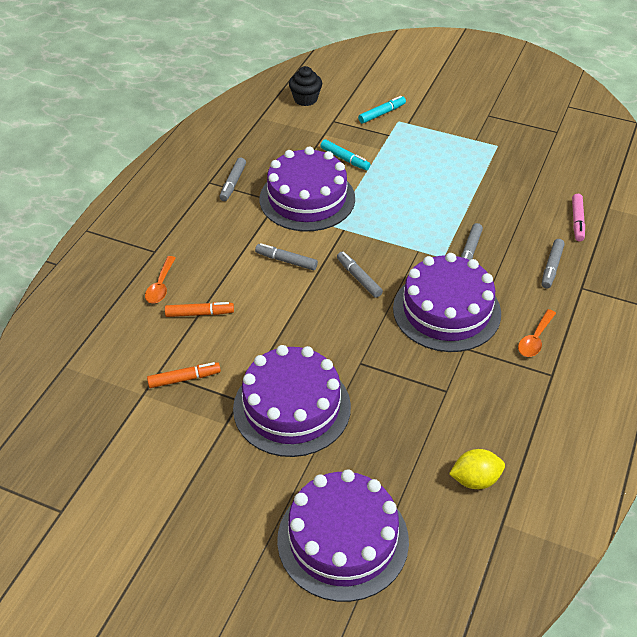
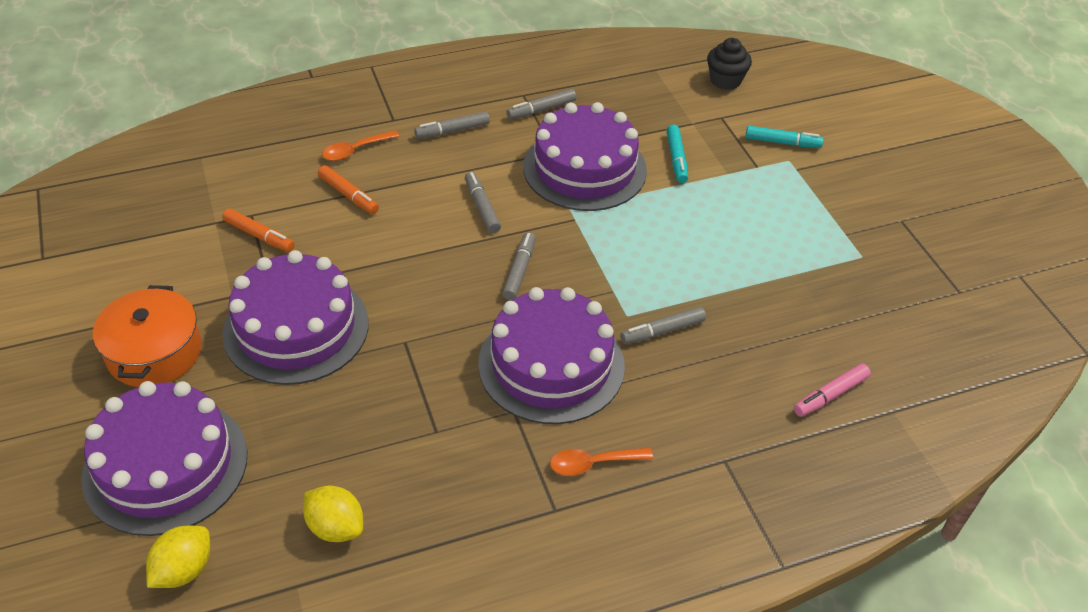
camera: 45 degrees right, 0 degrees up
grey marker [542,239,565,289] -> grey marker moved to [414,111,490,139]
none -> orange pot [93,285,201,387]
none -> yellow lemon [146,526,210,588]

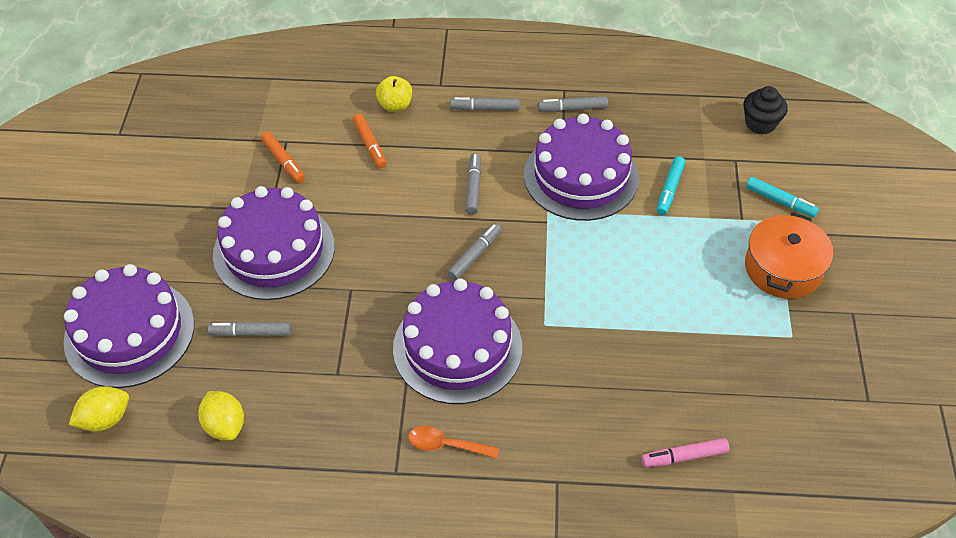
camera: 25 degrees right, 5 degrees up
orange pot [93,285,201,387] -> orange pot moved to [745,212,833,299]
orange spoon [322,130,399,161] -> yellow apple [376,76,412,112]
grey marker [620,307,706,344] -> grey marker moved to [208,321,291,337]

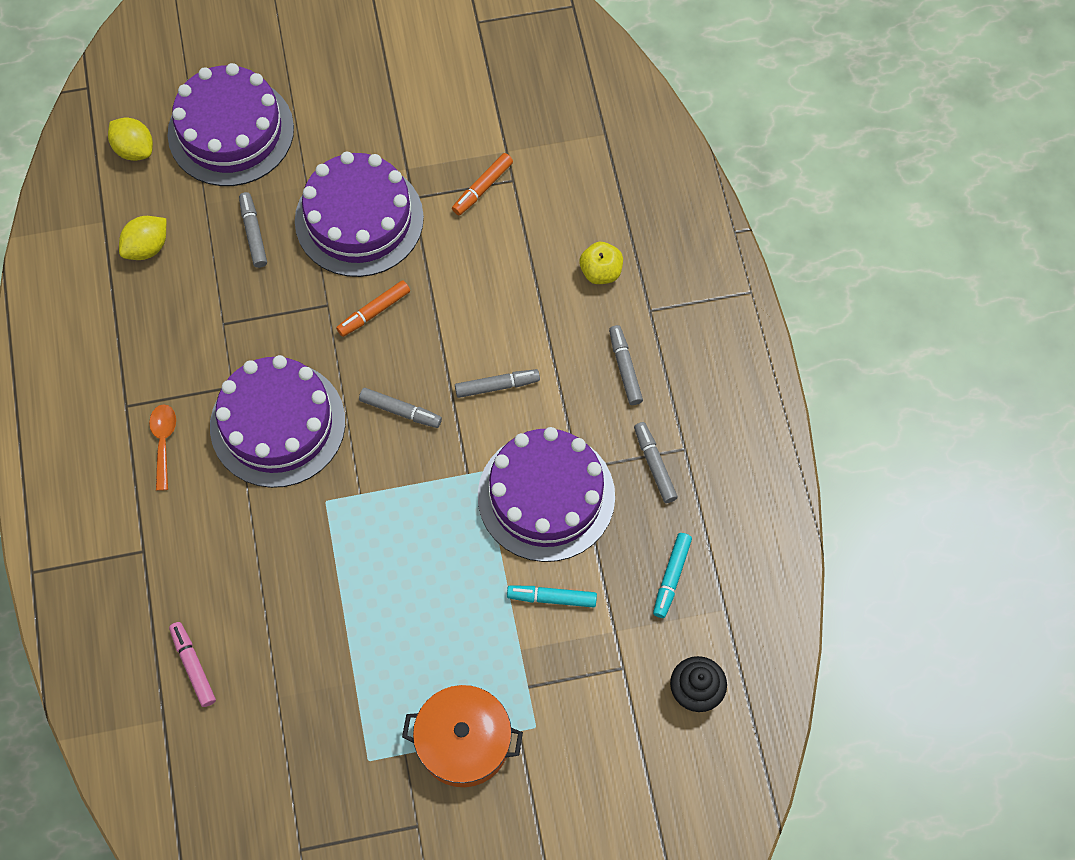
camera: 75 degrees right, 15 degrees up
orange marker [353,114,387,168] -> orange marker moved to [336,280,410,337]
turquoise marker [746,177,819,218] -> turquoise marker moved to [653,533,692,618]

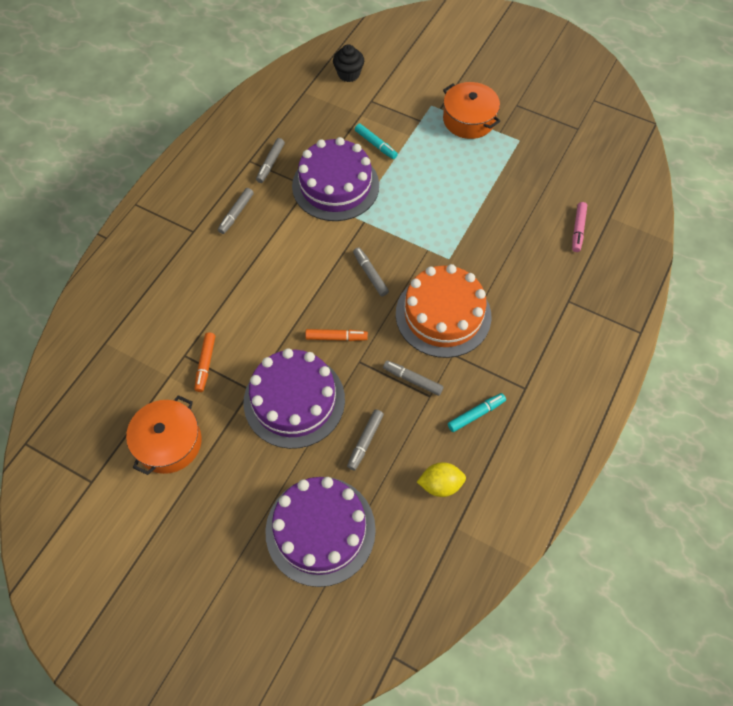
camera: 140 degrees left, 5 degrees down
yellow lemon [108,118,153,161] -> none
orange spoon [149,404,176,491] -> none
purple cake [210,355,345,488] -> orange cake [396,264,491,358]
orange marker [452,153,513,215] -> orange marker turned 105 degrees clockwise [194,332,215,392]
grey marker [455,369,540,398] -> grey marker moved to [383,360,444,396]
yellow apple [580,242,623,284] -> none
turquoise marker [653,533,692,618] -> turquoise marker moved to [448,393,506,432]
none -> orange pot [126,395,202,475]

